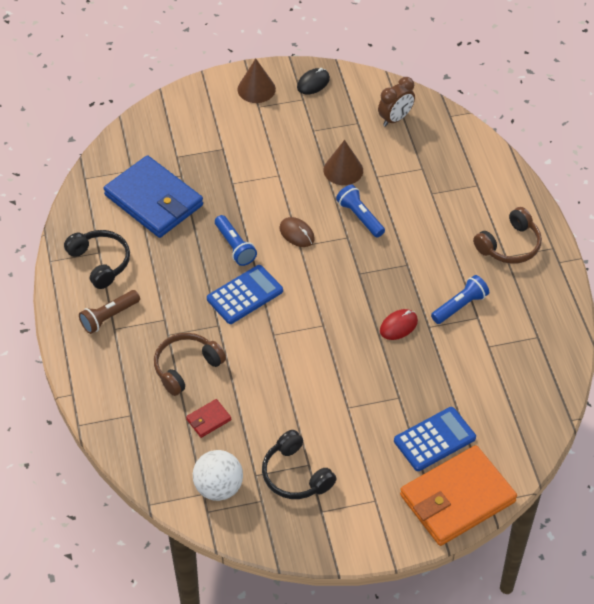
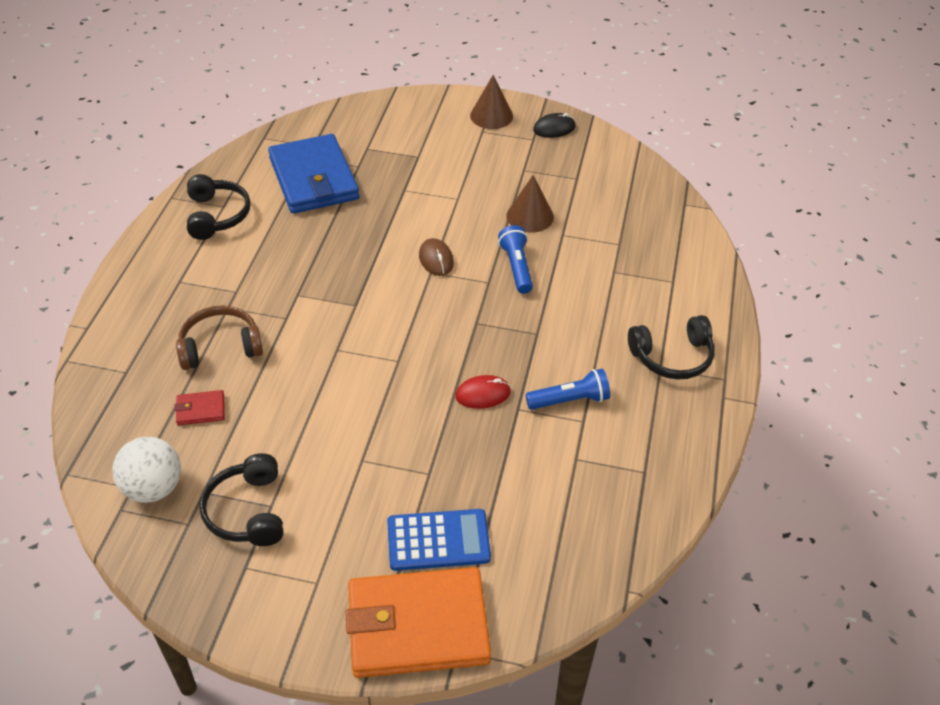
camera: 25 degrees right, 5 degrees down
brown flashlight [79,290,140,334] -> none
blue calculator [207,265,283,324] -> none
blue flashlight [215,215,257,266] -> none
brown clock [378,77,415,127] -> none
brown headphones [473,207,542,264] -> black headphones [628,315,715,380]

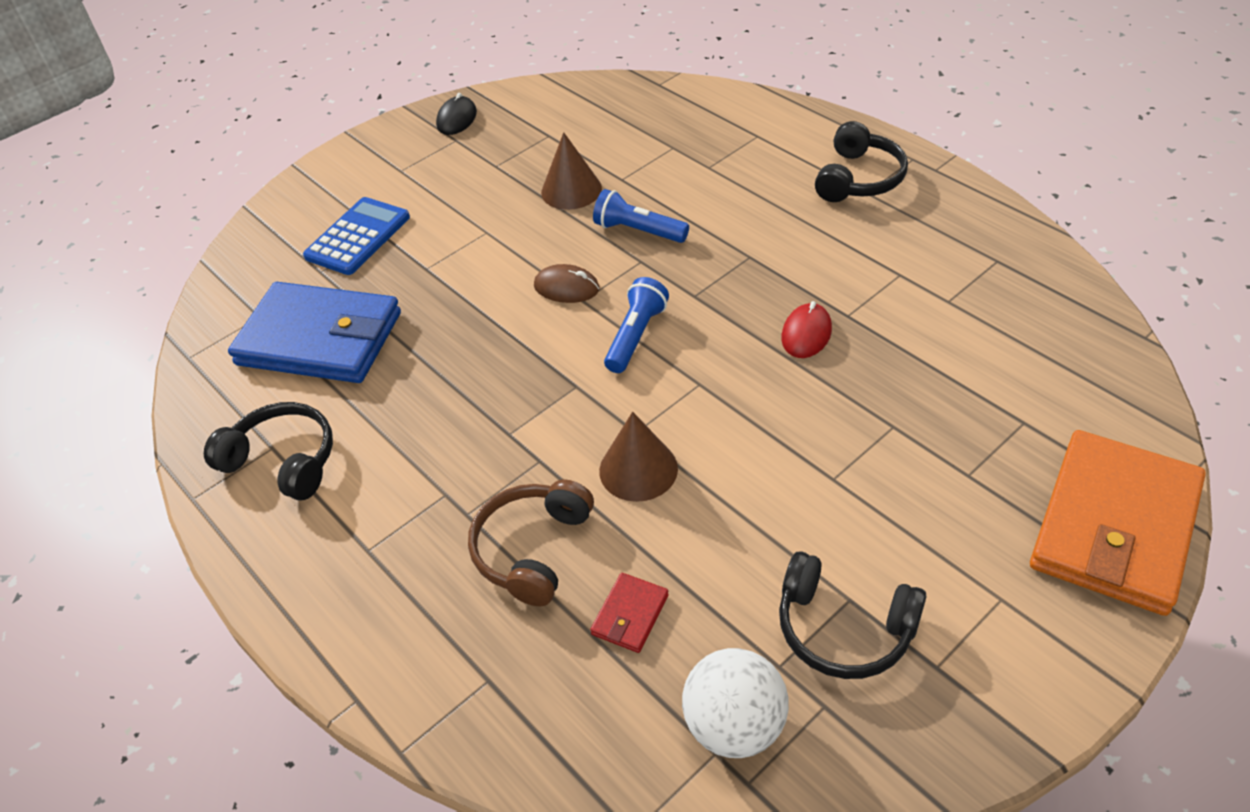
camera: 50 degrees left, 0 degrees up
blue calculator [387,509,491,571] -> blue calculator moved to [303,197,410,275]
brown cone [470,75,513,129] -> brown cone moved to [599,412,678,502]
blue flashlight [526,369,610,410] -> blue flashlight moved to [604,277,669,373]

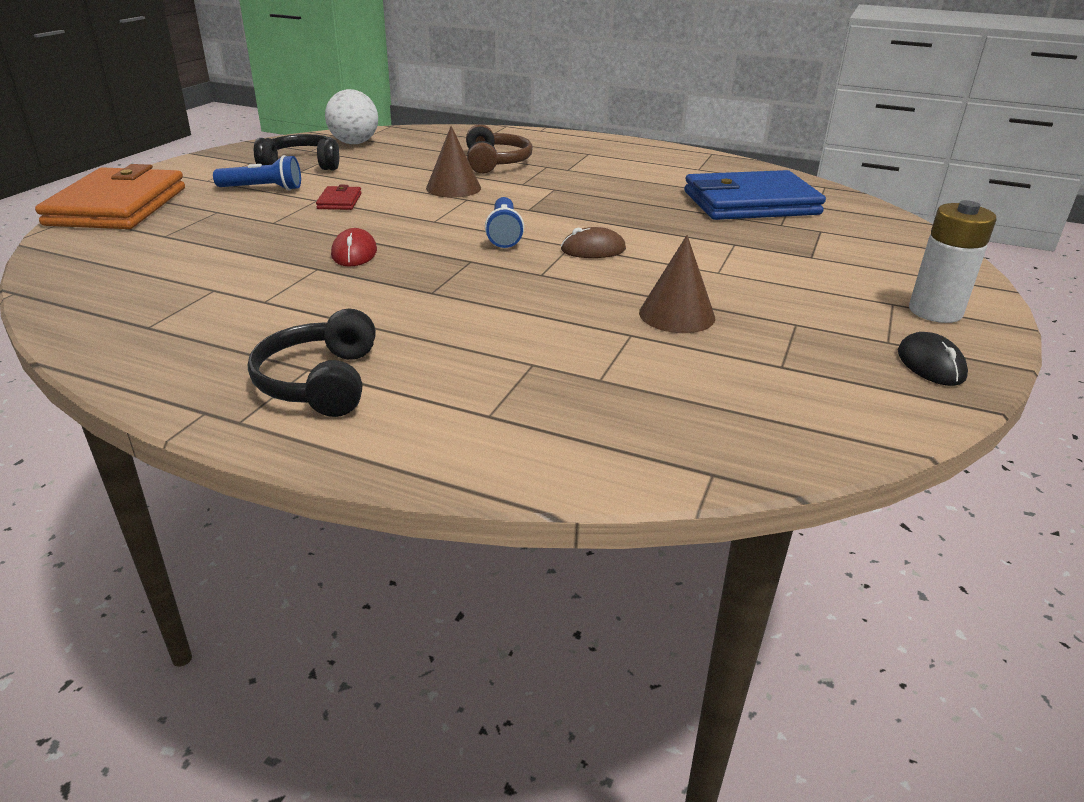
camera: 150 degrees right, 15 degrees down
black headphones [204,402,333,500] -> none
blue calculator [303,197,410,275] -> none
red wallet [590,573,669,653] -> red wallet moved to [316,185,362,210]
blue flashlight [593,189,689,243] -> blue flashlight moved to [213,155,301,190]
none -> white battery [909,200,997,323]

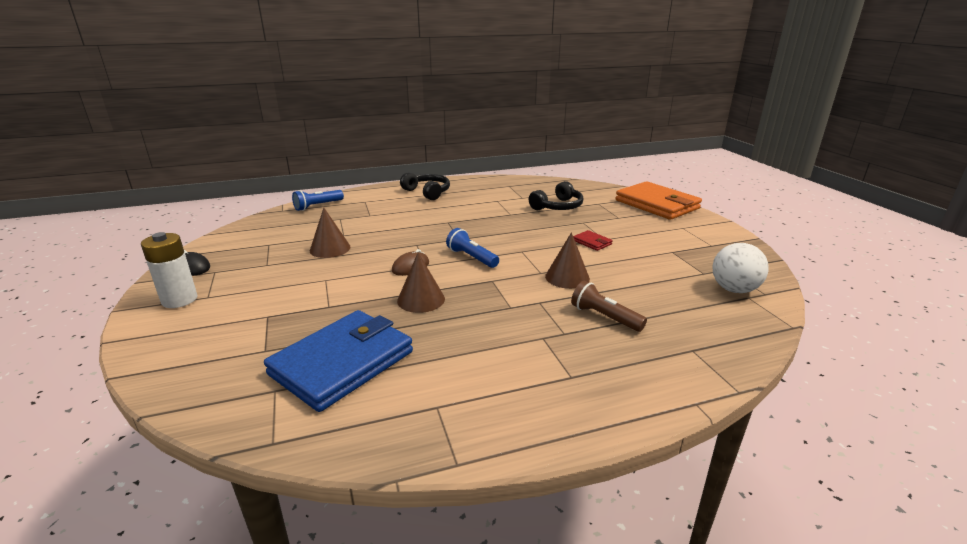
camera: 140 degrees right, 5 degrees down
blue flashlight [213,155,301,190] -> blue flashlight moved to [292,190,344,211]
black headphones [254,134,339,170] -> black headphones moved to [529,181,583,210]
red mouse [331,228,377,267] -> none
brown headphones [466,124,533,174] -> brown flashlight [571,281,647,332]
none -> brown cone [397,253,445,313]

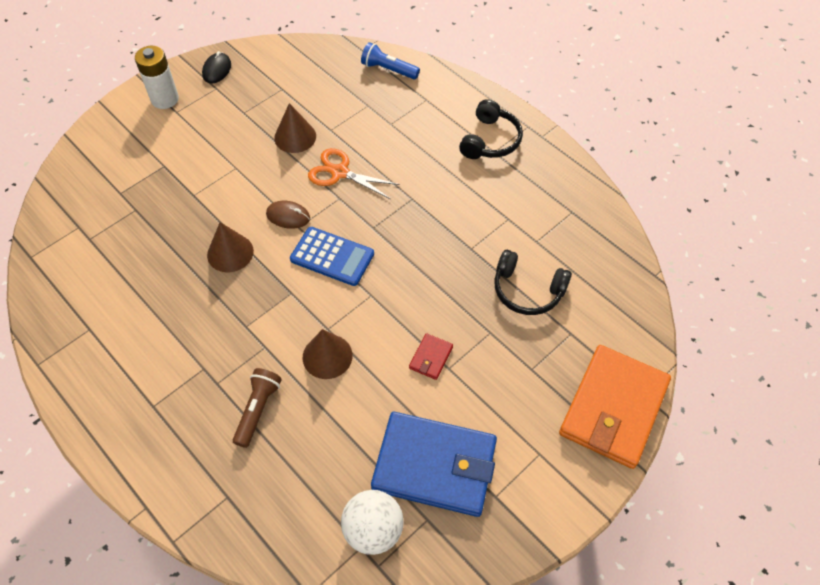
camera: 65 degrees right, 30 degrees up
blue wallet [264,310,413,412] -> blue wallet moved to [371,412,497,517]
blue flashlight [446,228,499,268] -> blue calculator [290,227,374,286]
none -> orange scissors [308,148,400,199]

